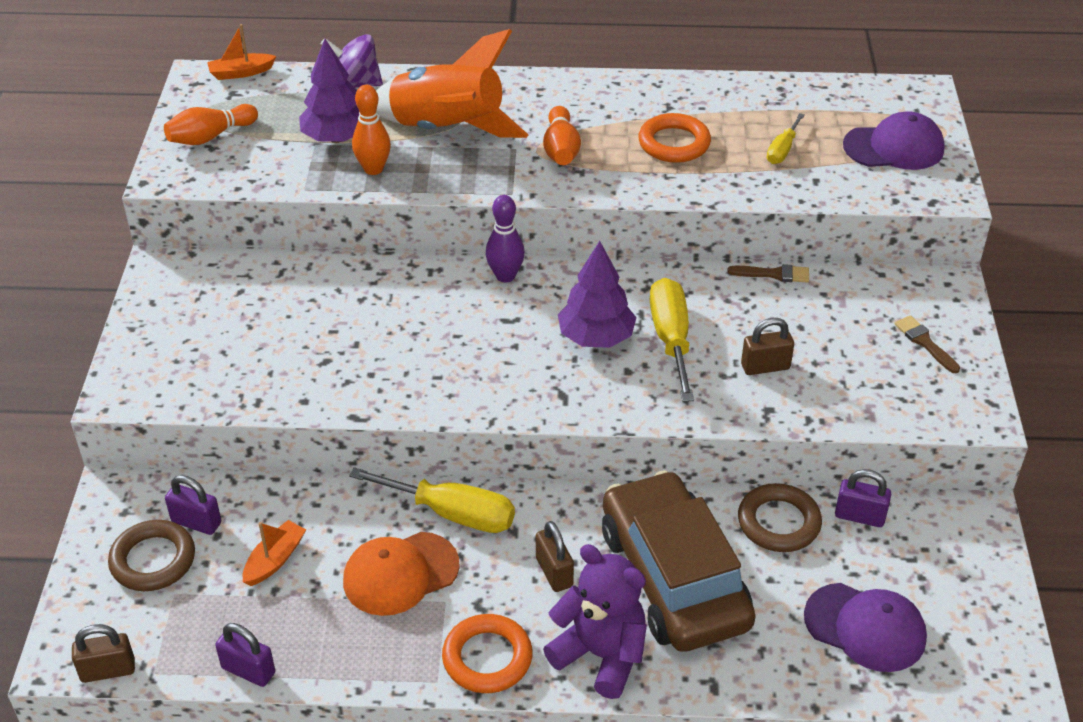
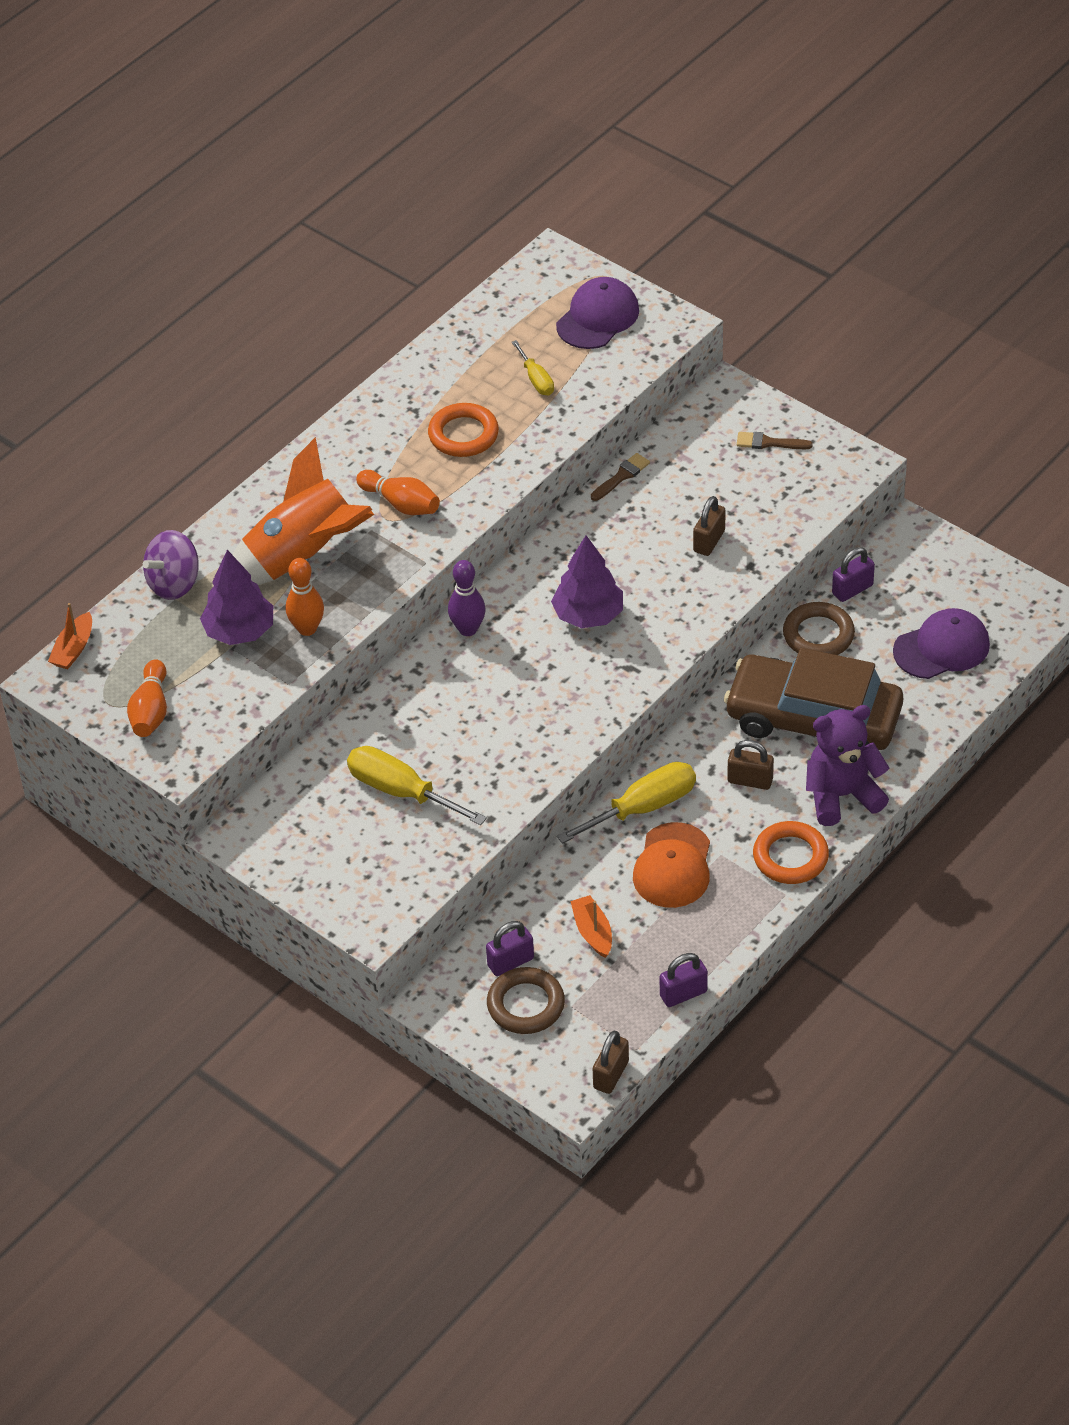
camera: 50 degrees left, 5 degrees up
yellow screwdriver [650,278,694,402] -> yellow screwdriver moved to [347,746,487,825]

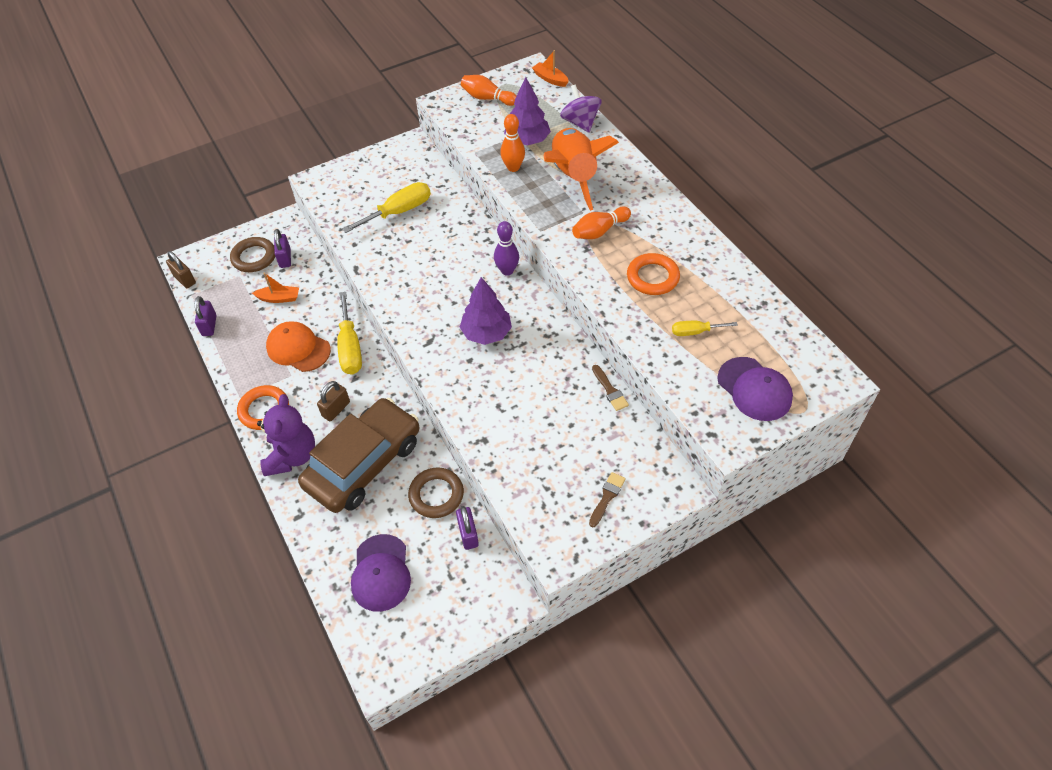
camera: 110 degrees right, 5 degrees up
brown padlock [693,496,725,556] -> none

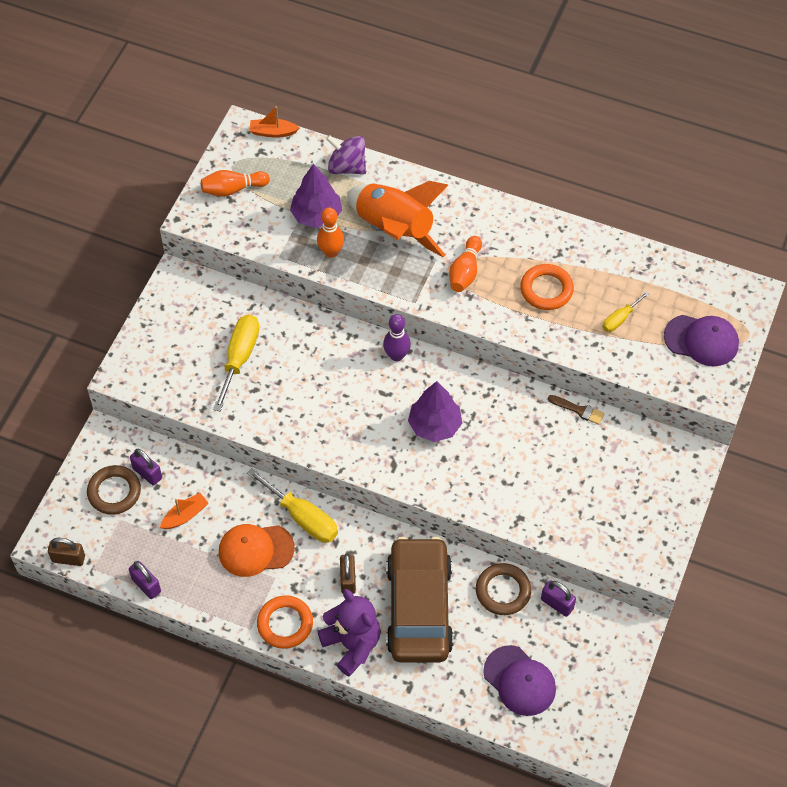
camera: 40 degrees left, 5 degrees up
brown brush [589,472,626,528] -> none

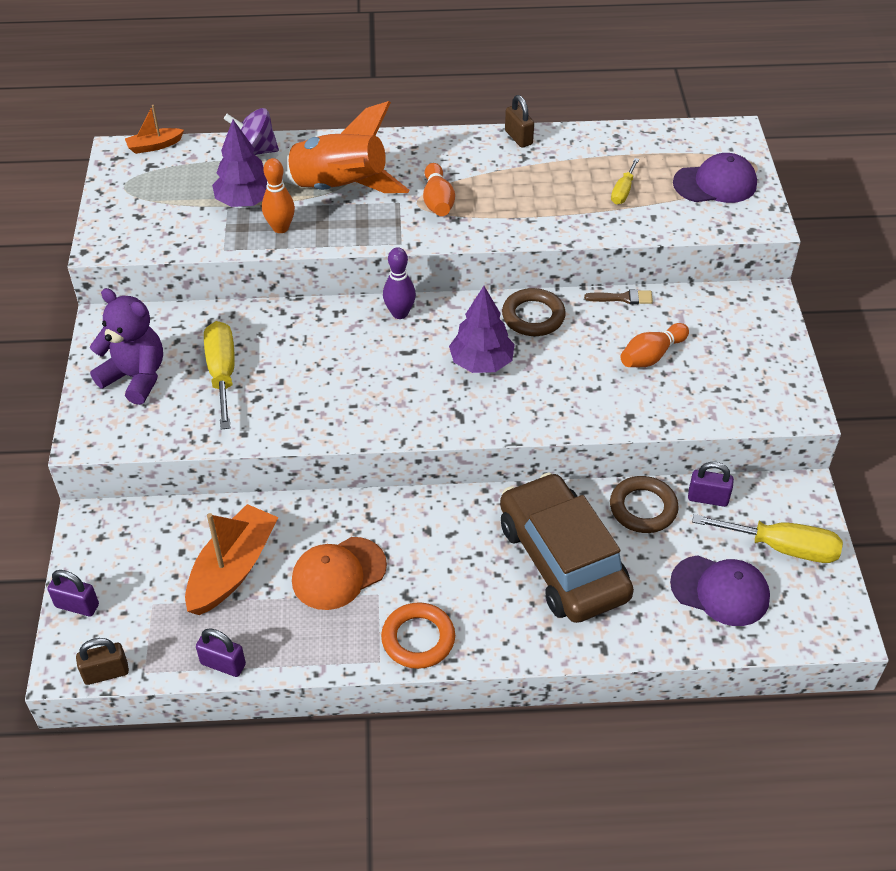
camera: 25 degrees left, 10 degrees down
brown ring [87,465,141,515] -> brown ring moved to [502,288,566,336]
purple padlock [130,449,162,486] -> purple padlock moved to [48,570,99,616]
orange boat [160,493,208,529] -> orange boat [185,504,278,615], size x1.92
orange bowling pin [201,170,270,197] -> orange bowling pin moved to [620,323,689,367]
yellow screwdriver [247,468,338,543] -> yellow screwdriver moved to [692,514,843,563]
purple teddy bear [317,589,381,676] -> purple teddy bear moved to [90,288,163,405]
brown padlock [340,553,356,594] -> brown padlock moved to [505,95,534,148]
orange ring [520,264,574,310] -> none

